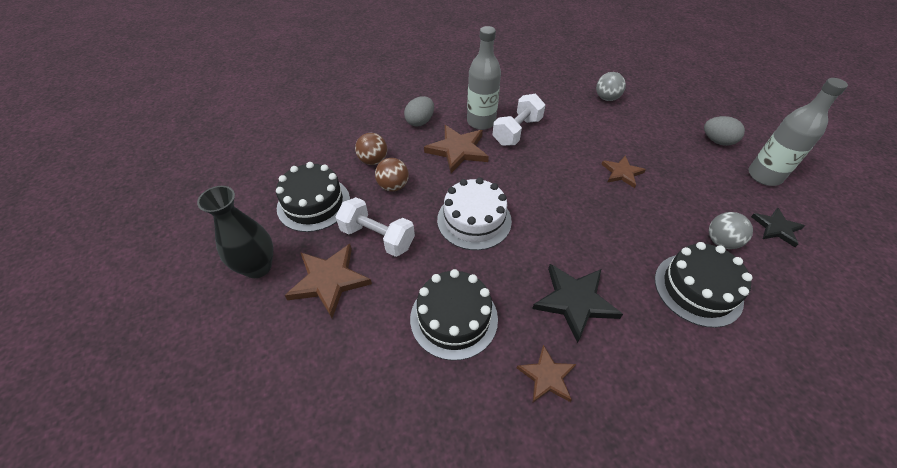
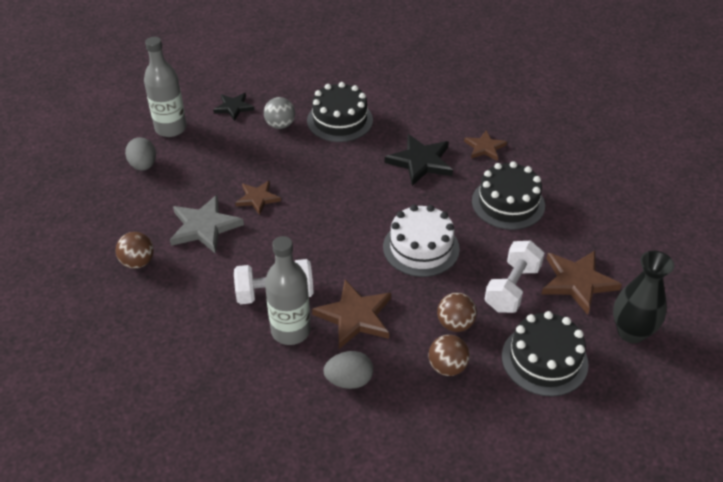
camera: 135 degrees left, 5 degrees down
white dumbbell [336,197,415,257] -> white dumbbell turned 45 degrees clockwise [484,241,544,313]
grey ball [596,72,626,101] -> brown ball [116,232,154,269]
none -> grey star [170,195,244,254]

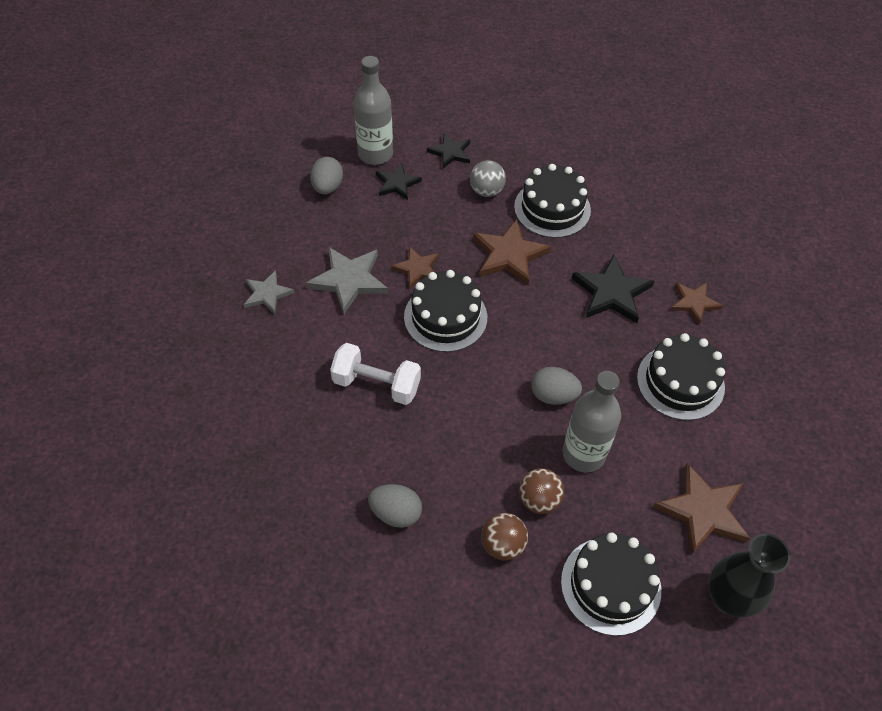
camera: 25 degrees right, 10 degrees up
brown ball [116,232,154,269] -> grey star [244,270,294,314]
grey bottle [265,236,311,345] -> grey bottle moved to [562,371,621,473]
brown star [312,280,391,349] -> brown star moved to [473,219,551,285]
white cake [383,205,460,277] -> grey egg [531,367,582,405]
white dumbbell [484,241,544,313] -> none
none -> black star [376,163,422,200]
none -> black cake [404,270,487,352]

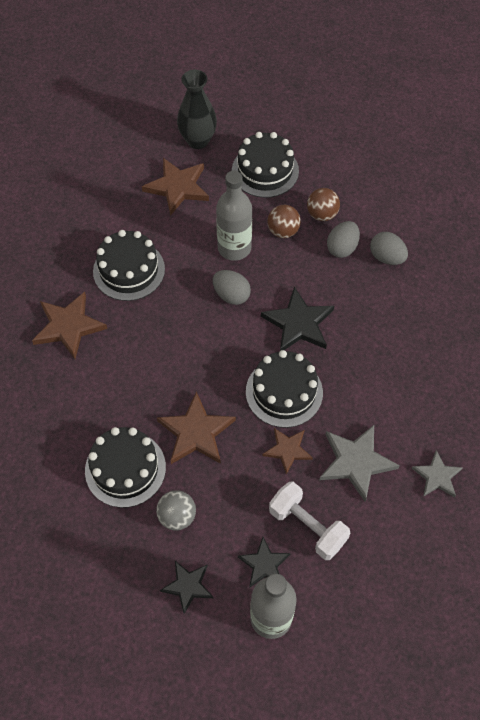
camera: 155 degrees left, 5 degrees up
grey egg [310,157,343,194] -> grey egg moved to [327,221,360,258]
white dumbbell [330,343,421,405] -> white dumbbell moved to [269,482,350,560]
black star [572,255,654,323] -> black star moved to [261,287,334,351]
brown star [671,282,723,325] -> brown star [32,292,107,359], size x1.60

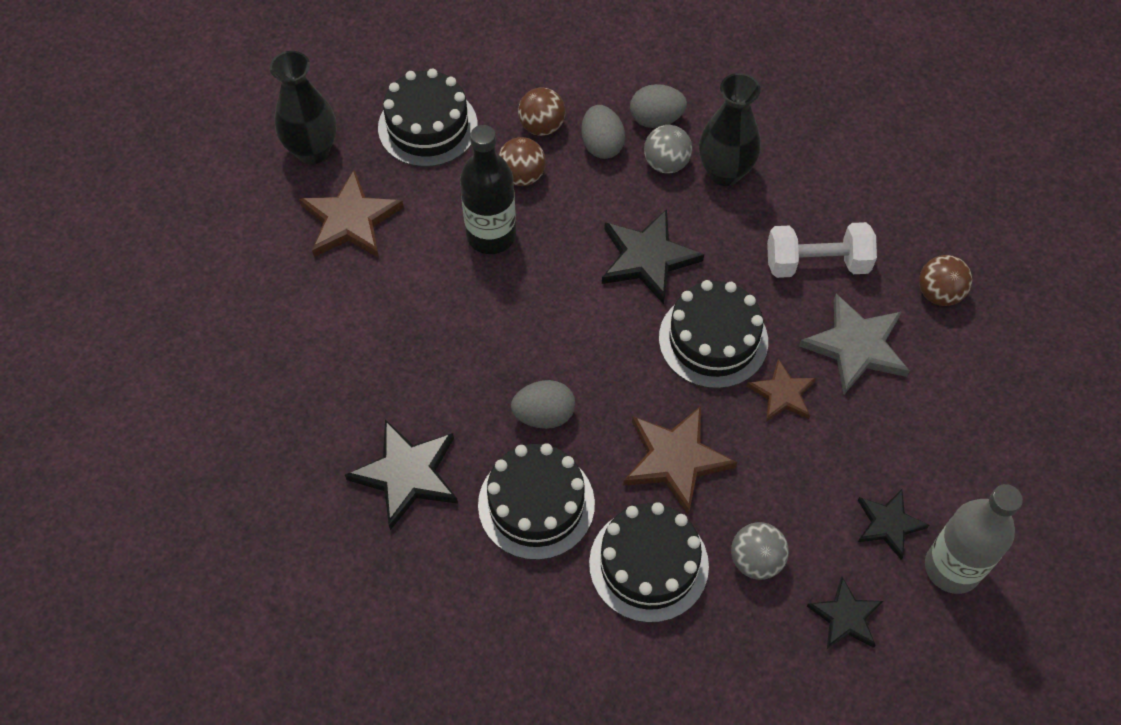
camera: 45 degrees left, 0 degrees up
brown star [32,292,107,359] -> black star [345,419,458,530]
black cake [93,230,165,301] -> black cake moved to [478,443,595,560]
grey egg [212,270,251,305] -> grey egg moved to [511,380,575,429]
grey bottle [216,171,252,261] -> black bottle [460,125,516,254]
white dumbbell [269,482,350,560] -> white dumbbell moved to [767,222,877,278]
grey star [412,450,463,497] -> brown ball [919,255,972,306]
none -> grey ball [644,125,692,174]
none -> black vase [699,73,761,186]

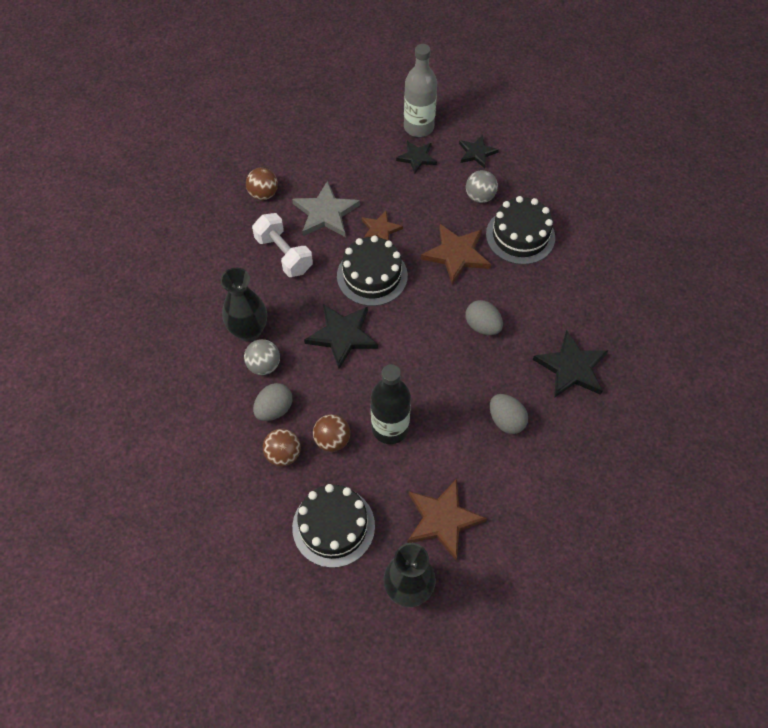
camera: 125 degrees left, 0 degrees up
black cake [478,443,595,560] -> none
grey egg [630,84,687,128] -> grey egg moved to [490,394,528,434]

